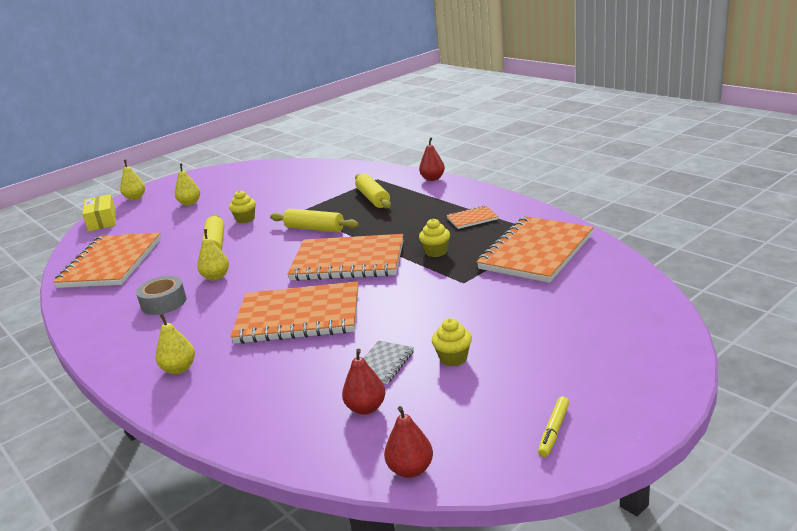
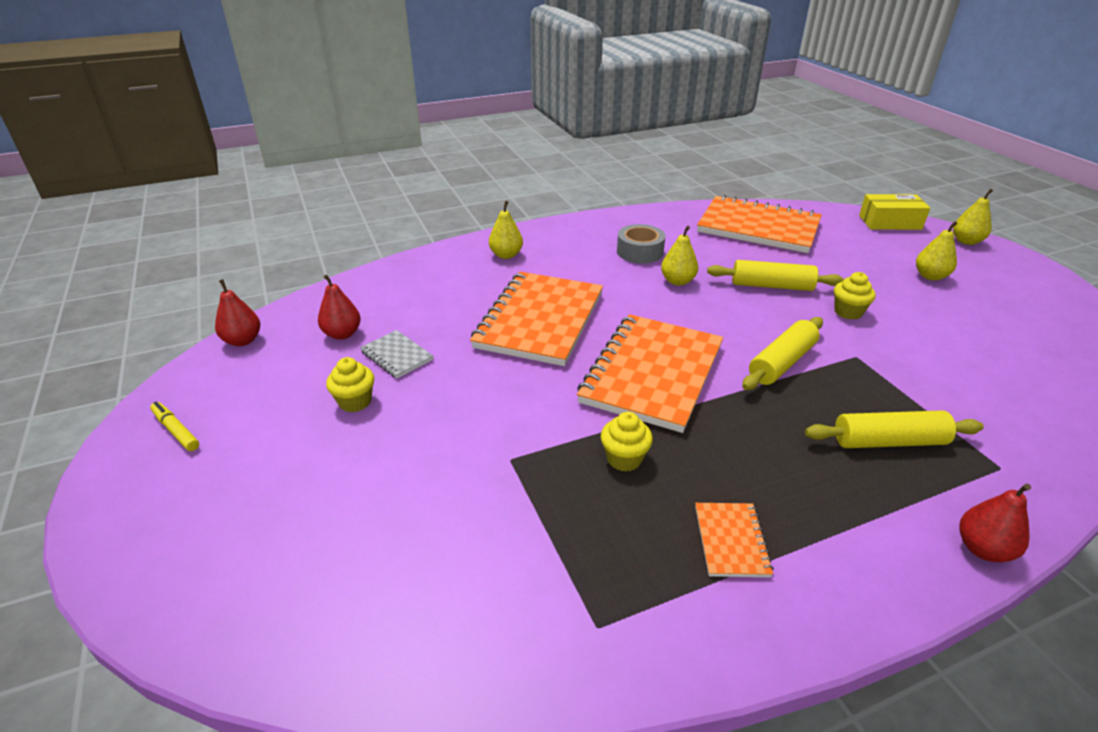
camera: 105 degrees right, 10 degrees up
orange notebook [477,216,594,283] -> none

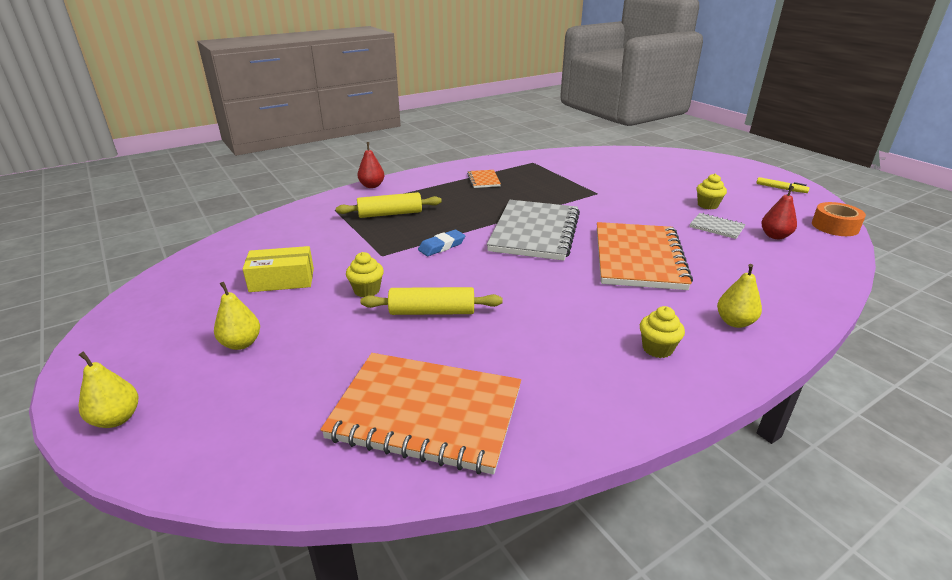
camera: 170 degrees right, 5 degrees down
red pear [215,279,260,346] -> orange tape [812,202,866,236]
orange notebook [577,314,723,433] -> grey notebook [487,200,580,261]
yellow cupcake [601,412,653,471] -> yellow cupcake moved to [640,306,685,358]
grey tape [617,224,665,264] -> none
yellow pear [661,226,698,286] -> none
yellow rolling pin [742,317,823,390] -> blue eraser [418,230,465,256]
yellow box [859,194,930,230] -> yellow box moved to [243,246,314,292]

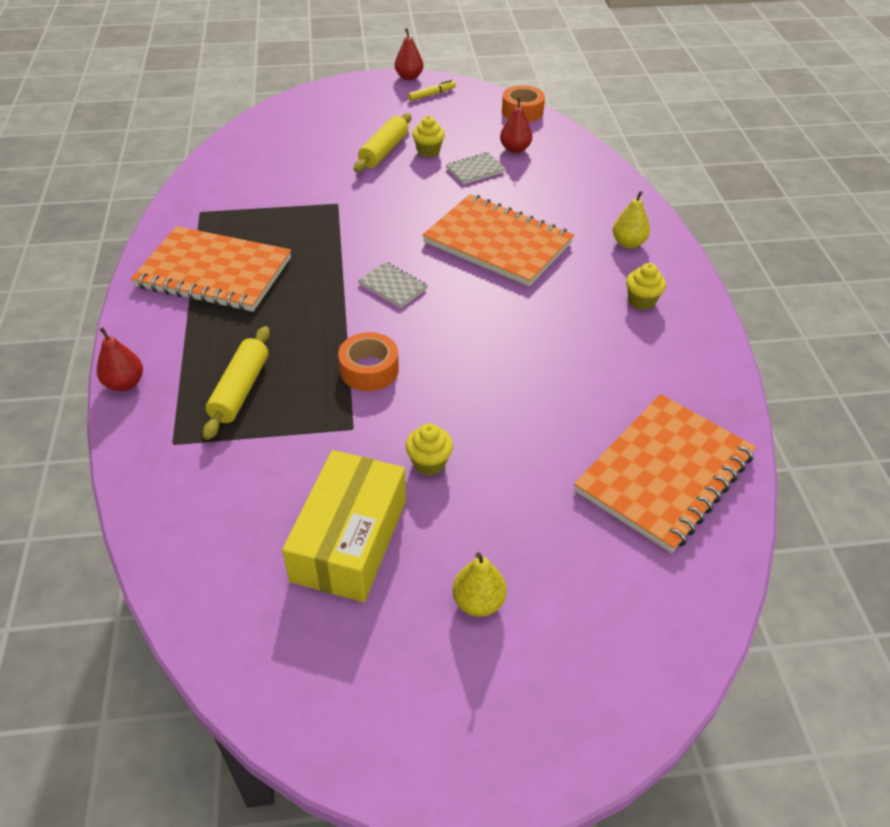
camera: 65 degrees left, 15 degrees up
yellow pear [79,351,139,428] -> none
yellow box [243,246,314,292] -> yellow box [282,450,406,602], size x1.51
yellow rolling pin [361,287,503,315] -> yellow rolling pin moved to [354,113,411,172]
blue eraser [418,230,465,256] -> orange tape [338,332,399,391]
orange notebook [467,170,501,188] -> orange notebook [131,226,291,312], size x2.28
grey notebook [487,200,580,261] -> grey notebook [358,262,428,308], size x0.44
none -> red pear [395,28,424,80]

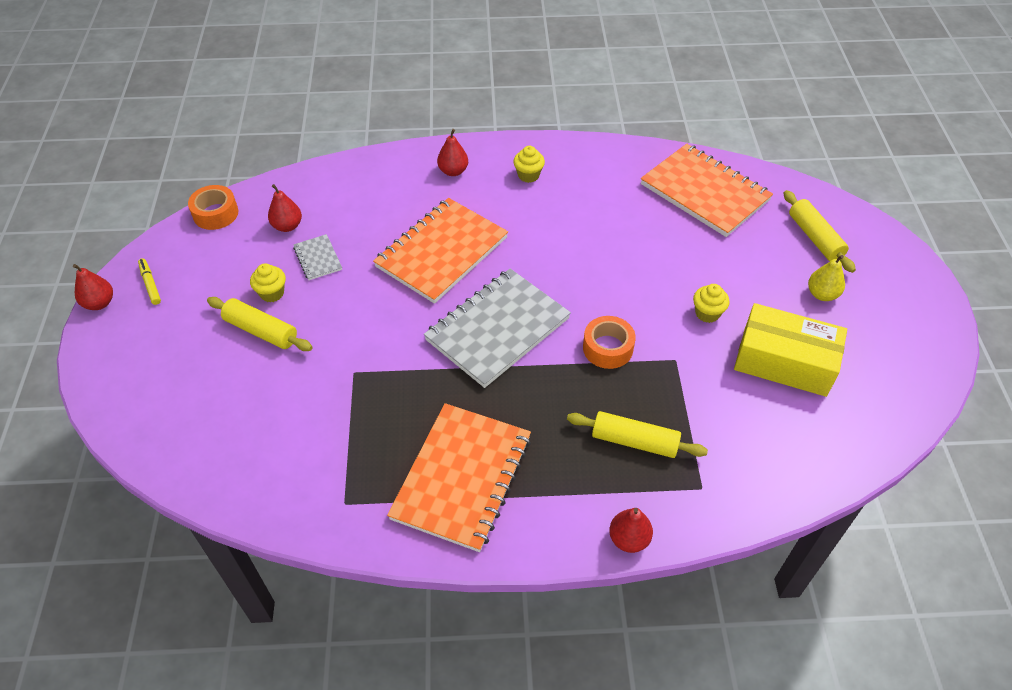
camera: 85 degrees left, 5 degrees up
grey notebook [358,262,428,308] -> grey notebook [424,269,571,388], size x2.28
yellow pear [613,191,650,248] -> red pear [437,129,468,176]
none -> yellow rolling pin [784,190,856,273]

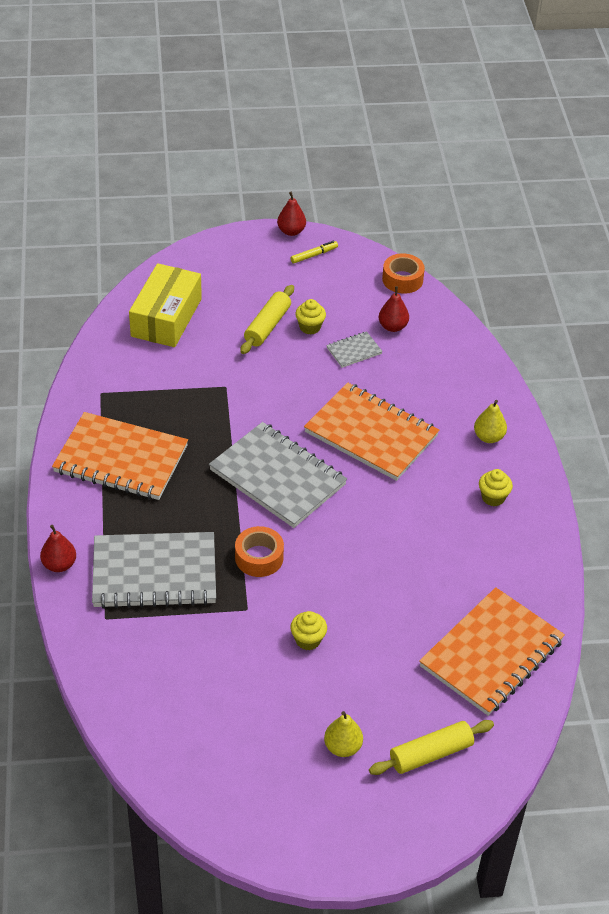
camera: 85 degrees right, 5 degrees down
red pear [437,129,468,176] -> yellow pear [474,400,507,443]
yellow rolling pin [567,411,708,458] -> grey notebook [92,532,216,609]
yellow box [734,303,847,397] -> yellow box moved to [129,263,202,347]

